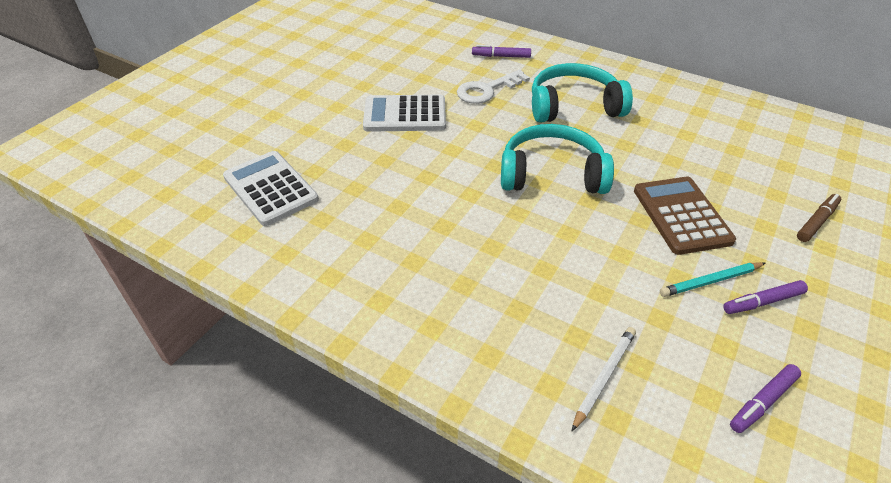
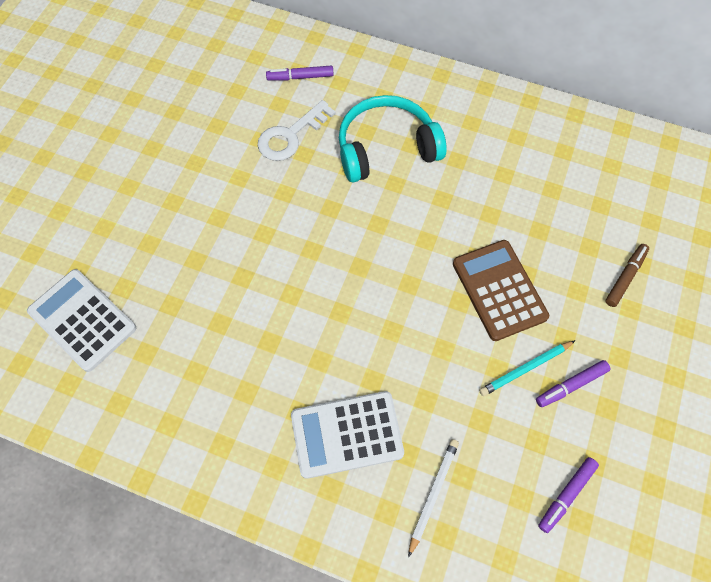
camera: 10 degrees left, 20 degrees up
white calculator [363,95,446,132] -> white calculator moved to [291,391,404,479]
turquoise headphones [501,124,614,194] -> none

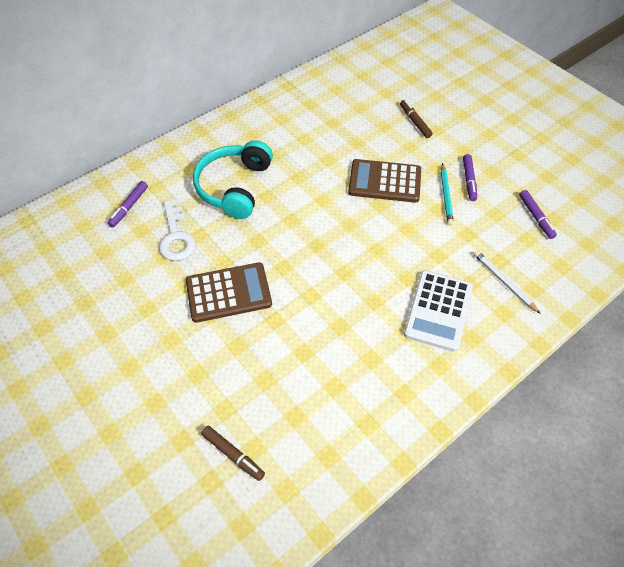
camera: 60 degrees left, 10 degrees down
white calculator [27,269,136,372] -> brown marker [201,426,265,481]
none -> brown calculator [186,262,272,323]

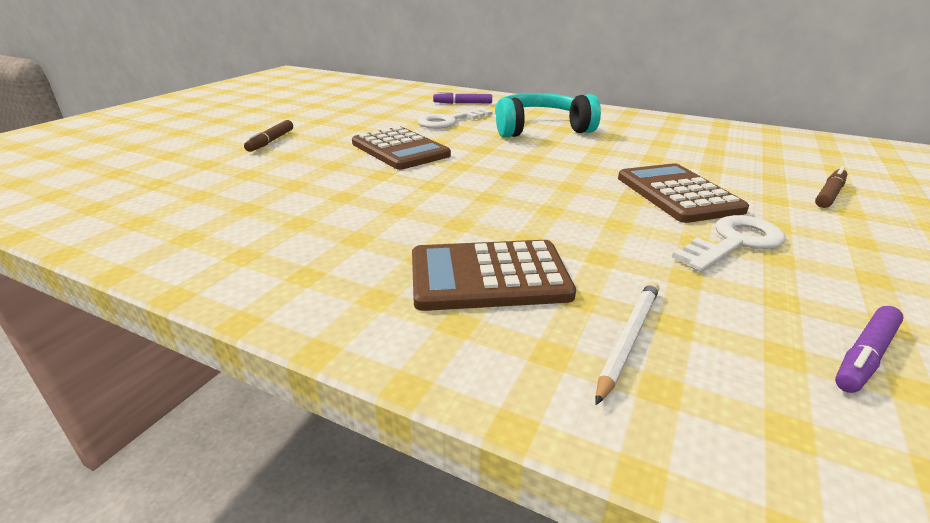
camera: 65 degrees right, 25 degrees down
brown marker [201,426,265,481] -> brown marker moved to [244,120,293,152]
white calculator [404,270,473,352] -> brown calculator [412,240,576,311]
turquoise pencil [441,163,454,225] -> white key [672,215,785,272]
purple marker [463,154,477,201] -> none

